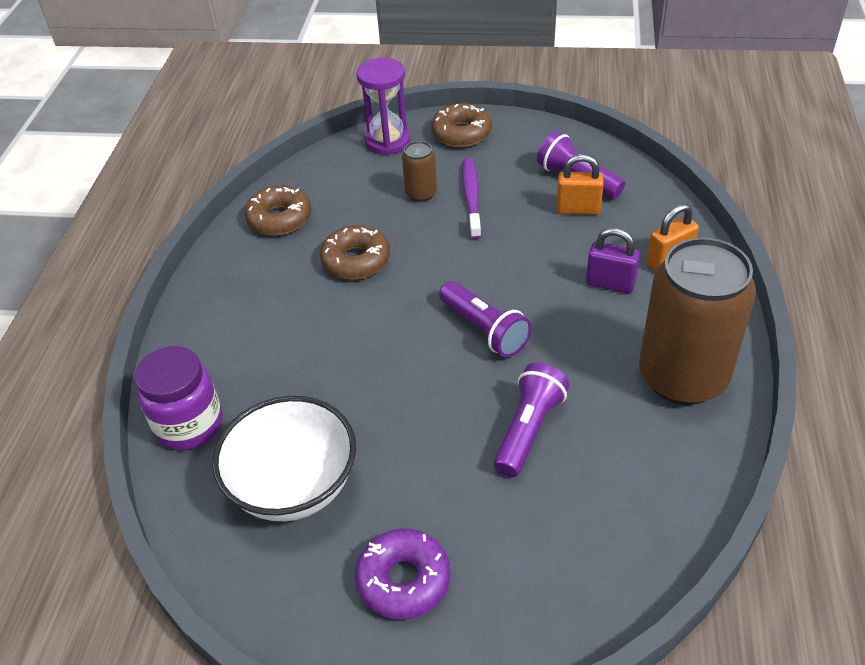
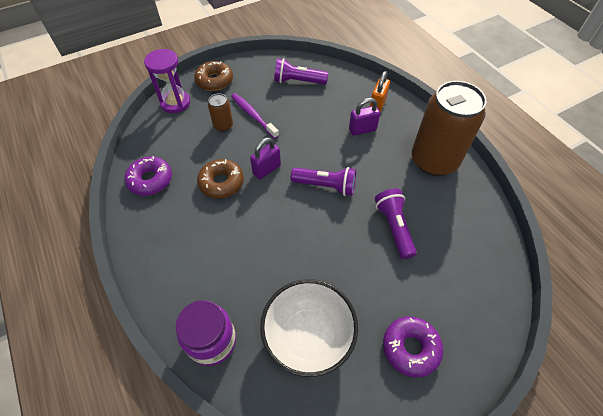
camera: 40 degrees left, 10 degrees up
brown donut [244,185,311,235] -> purple donut [124,156,172,196]
orange padlock [556,154,604,215] -> none
none -> purple padlock [250,137,281,180]

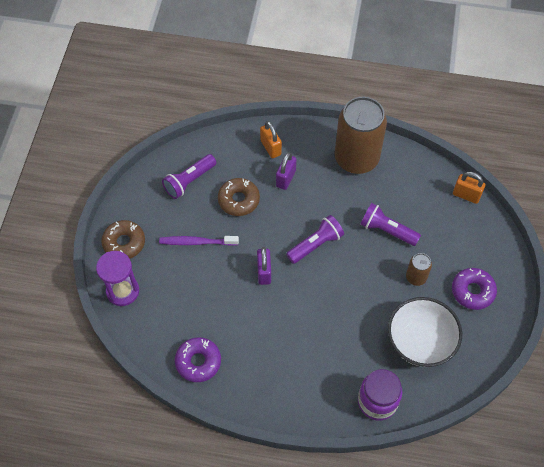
camera: 50 degrees left, 5 degrees up
brown donut [197,159,244,199] -> brown donut moved to [218,178,260,216]
brown can [208,93,233,132] -> brown can moved to [406,253,432,286]
none -> orange padlock [453,172,485,204]

